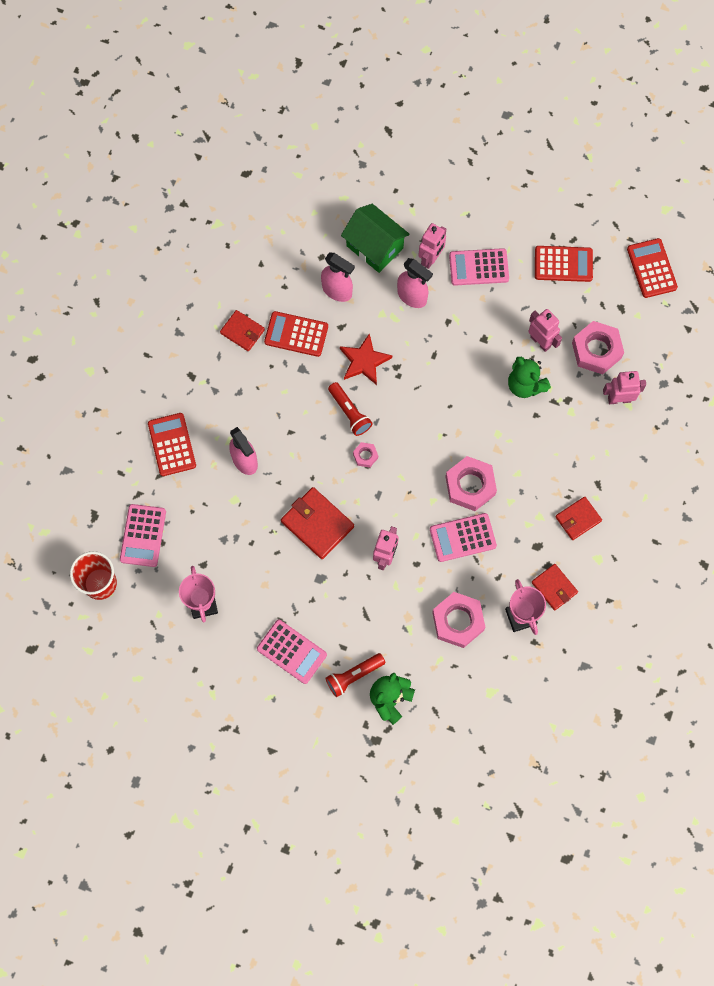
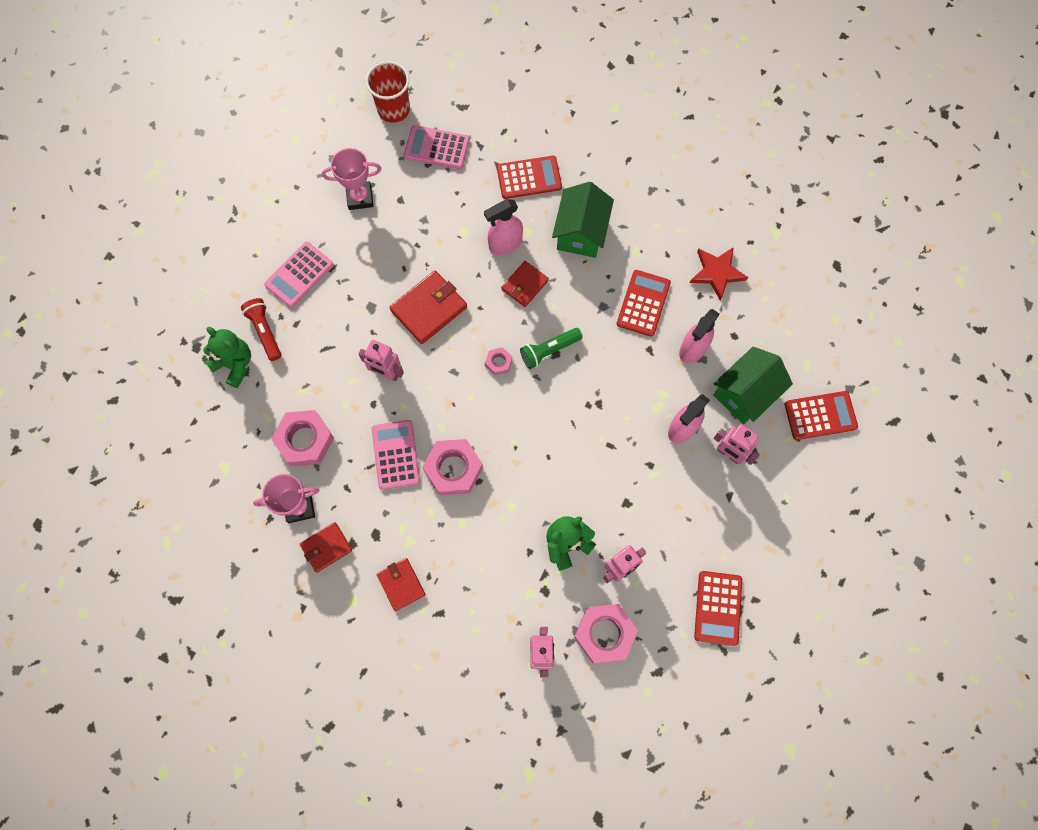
camera: 95 degrees right, 0 degrees up
red wallet [220,310,265,351] -> red wallet moved to [501,261,549,307]
red flashlight [328,382,373,436] -> green flashlight [520,328,583,369]
red star [340,333,392,385] -> red star moved to [690,247,748,300]
pink calculator [449,248,509,286] -> none
red calculator [627,238,678,298] -> red calculator moved to [785,391,858,440]
none -> green house [552,182,614,258]

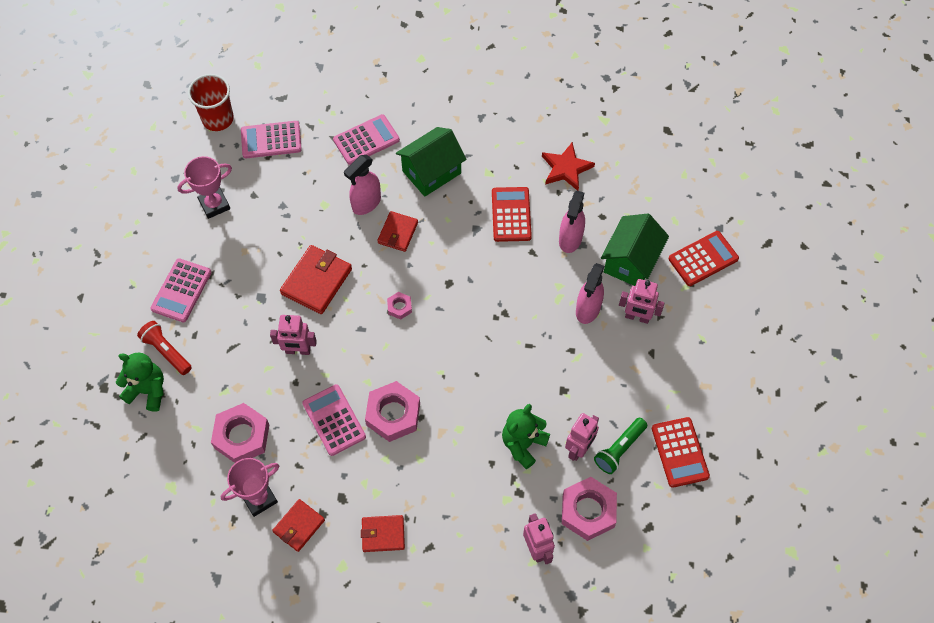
camera: 20 degrees left, 10 degrees down
red wallet [376,558,425,611] -> red wallet turned 45 degrees counterclockwise [361,515,405,552]
red calculator [497,156,562,199] -> pink calculator [333,114,400,165]
green flashlight [520,328,583,369] -> green flashlight moved to [594,418,647,474]
green house [552,182,614,258] -> green house turned 60 degrees clockwise [396,127,467,197]

